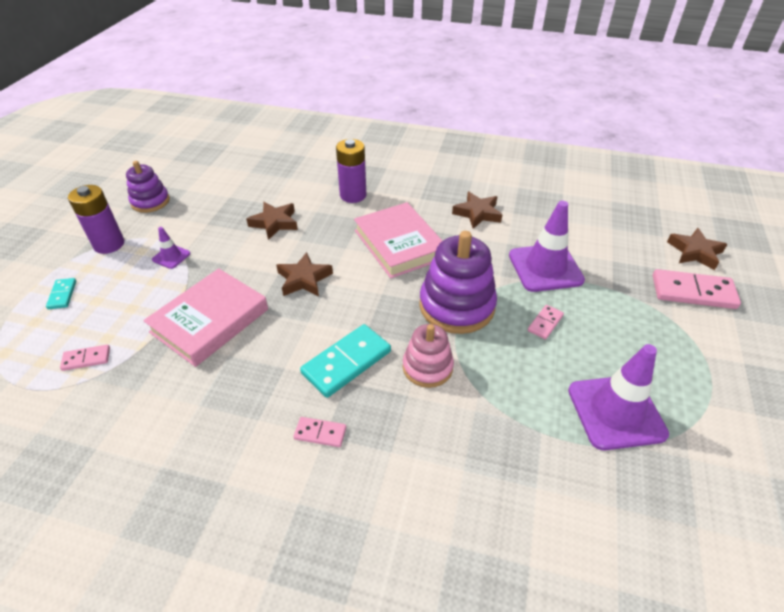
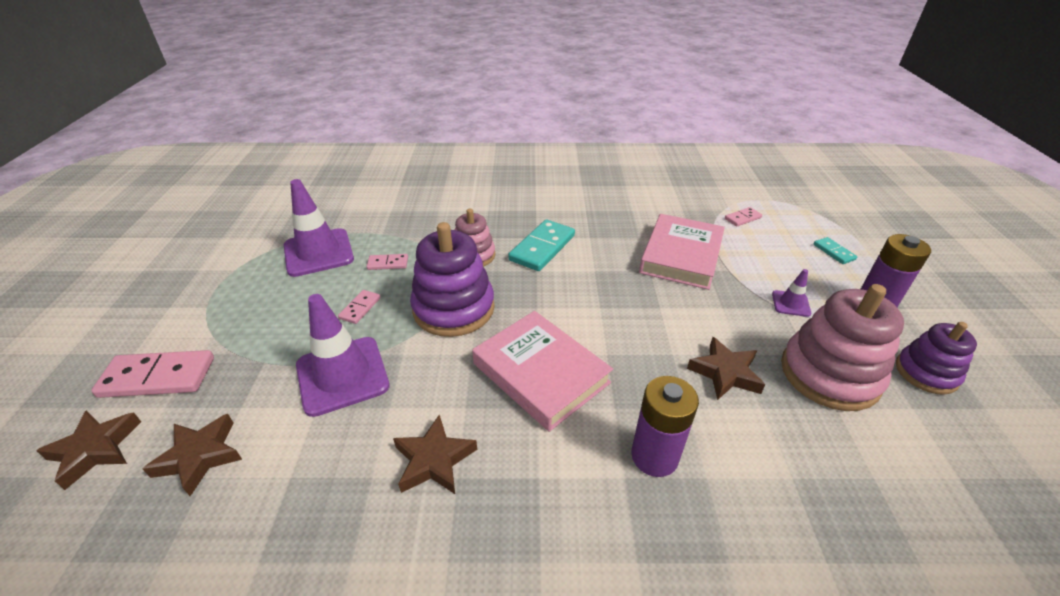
camera: 165 degrees right, 5 degrees down
brown star [276,252,333,296] -> brown star moved to [143,414,242,496]
pink domino [293,417,346,447] -> pink domino moved to [367,254,408,270]
none -> pink stacking toy [781,284,904,411]

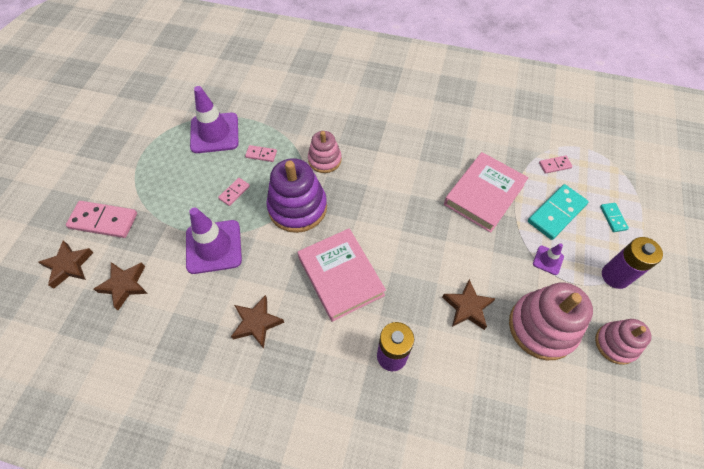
camera: 15 degrees right, 20 degrees up
turquoise domino [508,220,575,271] -> turquoise domino moved to [528,184,589,240]
purple stacking toy [896,322,977,395] -> pink stacking toy [595,319,652,365]

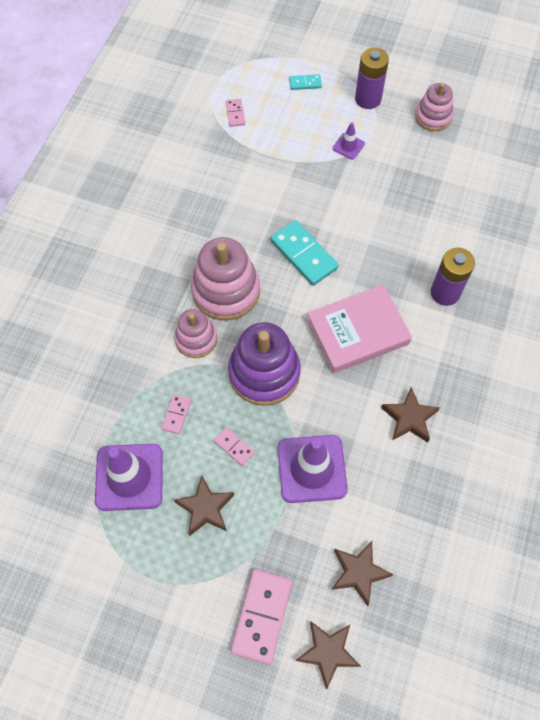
camera: 85 degrees left, 5 degrees up
brown star [442,279,496,330] -> brown star moved to [174,476,234,536]
pink book [444,152,529,233] -> none
pink stacking toy [509,283,593,360] -> pink stacking toy moved to [191,237,260,321]
turquoise domino [528,184,589,240] -> turquoise domino moved to [270,220,339,286]

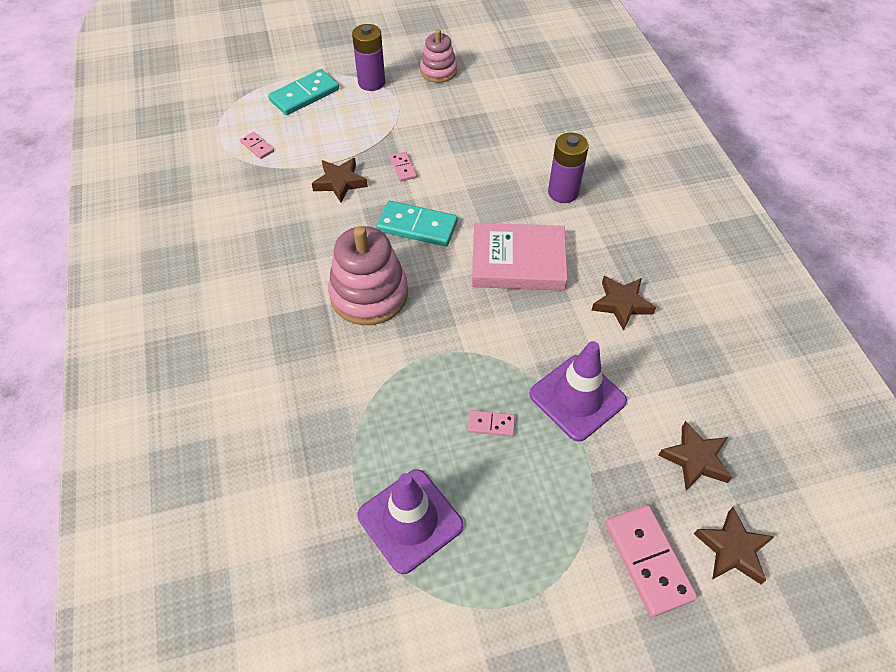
camera: 35 degrees left, 10 degrees down
pink domino [161,394,191,434] -> pink domino moved to [390,152,417,182]
pink stacking toy [174,309,217,358] -> none
brown star [174,476,234,536] -> brown star moved to [312,158,368,203]
purple stacking toy [228,322,301,406] -> none
turquoise domino [289,74,322,90] -> turquoise domino [268,69,339,115], size x1.95
pink book [307,285,412,373] -> pink book turned 60 degrees clockwise [472,223,568,291]
purple traffic cone [333,122,365,159] -> none

